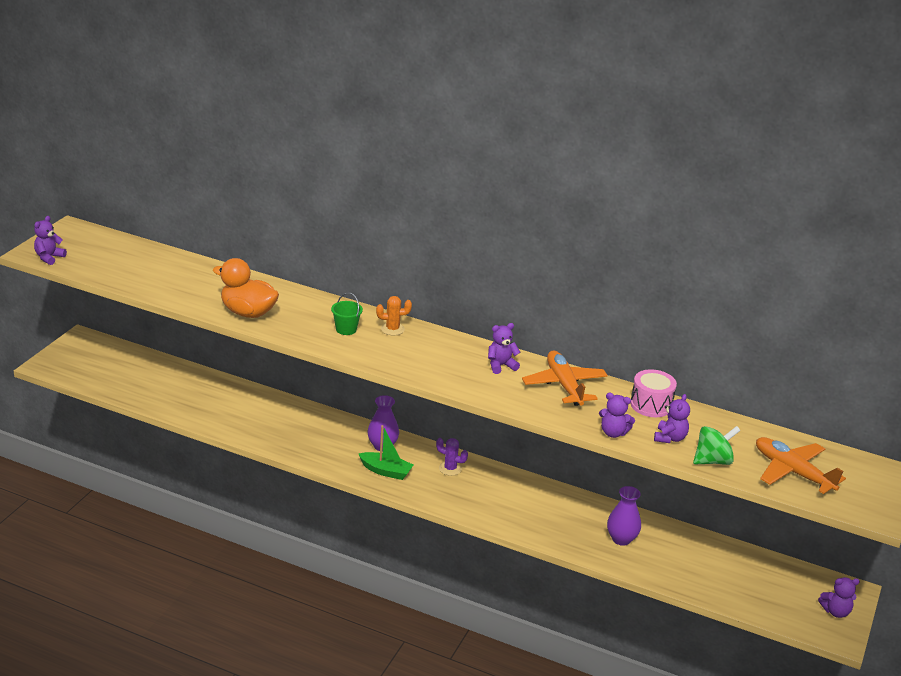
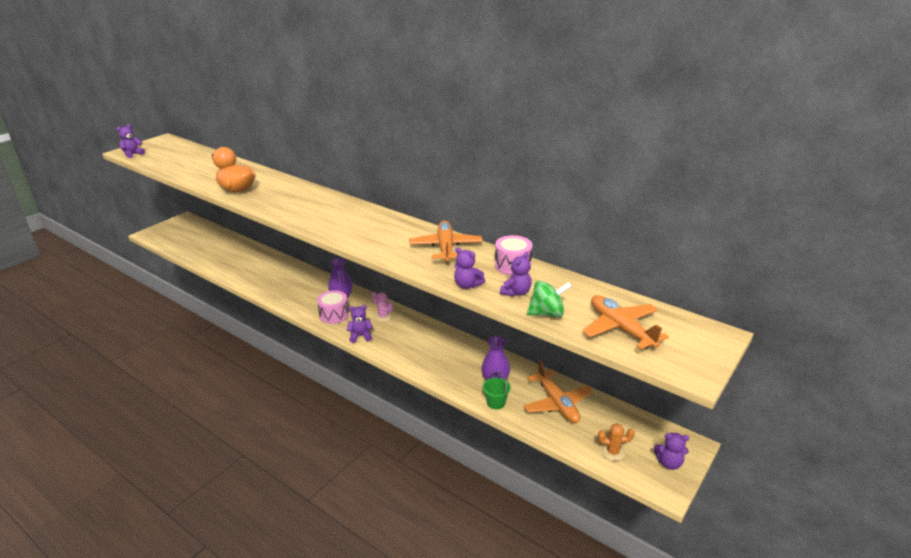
camera: 15 degrees right, 0 degrees up
green bucket [331,293,363,335] -> green bucket moved to [483,372,511,409]
green boat [359,425,413,480] -> pink drum [317,290,349,324]
orange cactus [376,296,412,336] -> orange cactus moved to [598,423,635,461]
purple cactus [436,438,468,476] -> pink cactus [371,292,393,322]
purple teddy bear [488,323,520,374] -> purple teddy bear moved to [347,305,373,343]
none -> orange plane [523,360,593,423]

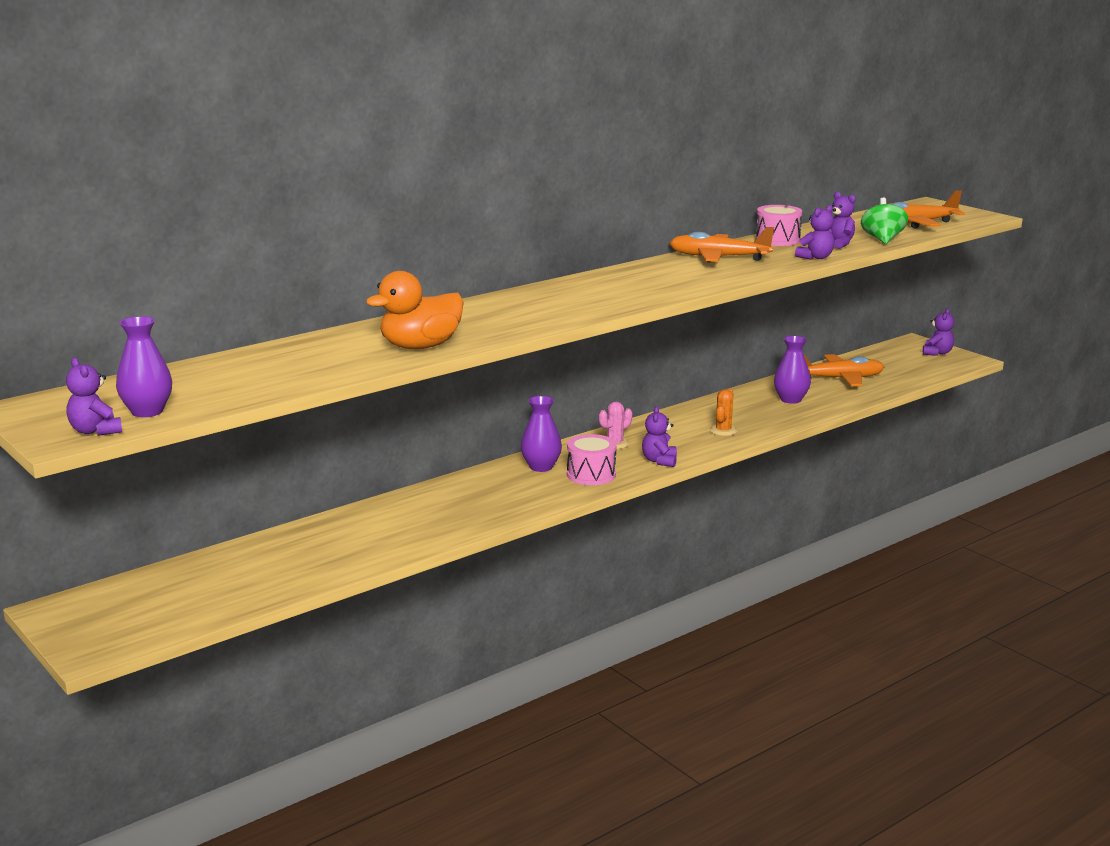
camera: 75 degrees left, 10 degrees down
green bucket [483,372,511,409] -> none
orange cactus [598,423,635,461] -> orange cactus moved to [709,388,738,436]
none -> purple vase [116,316,172,417]

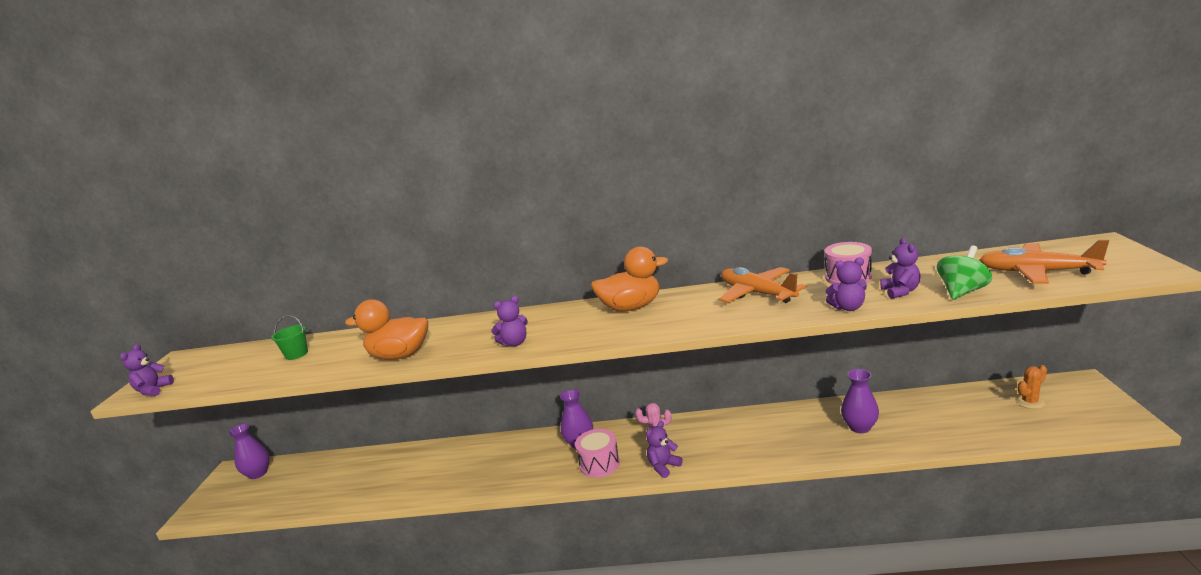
camera: 45 degrees right, 0 degrees up
purple vase [116,316,172,417] -> purple vase moved to [228,423,270,479]
orange cactus [709,388,738,436] -> orange cactus moved to [1015,365,1047,409]
orange plane [803,353,884,386] -> none
purple teddy bear [923,308,954,356] -> purple teddy bear moved to [491,296,528,347]
none -> green bucket [271,315,308,360]
none -> orange duck [591,247,668,312]

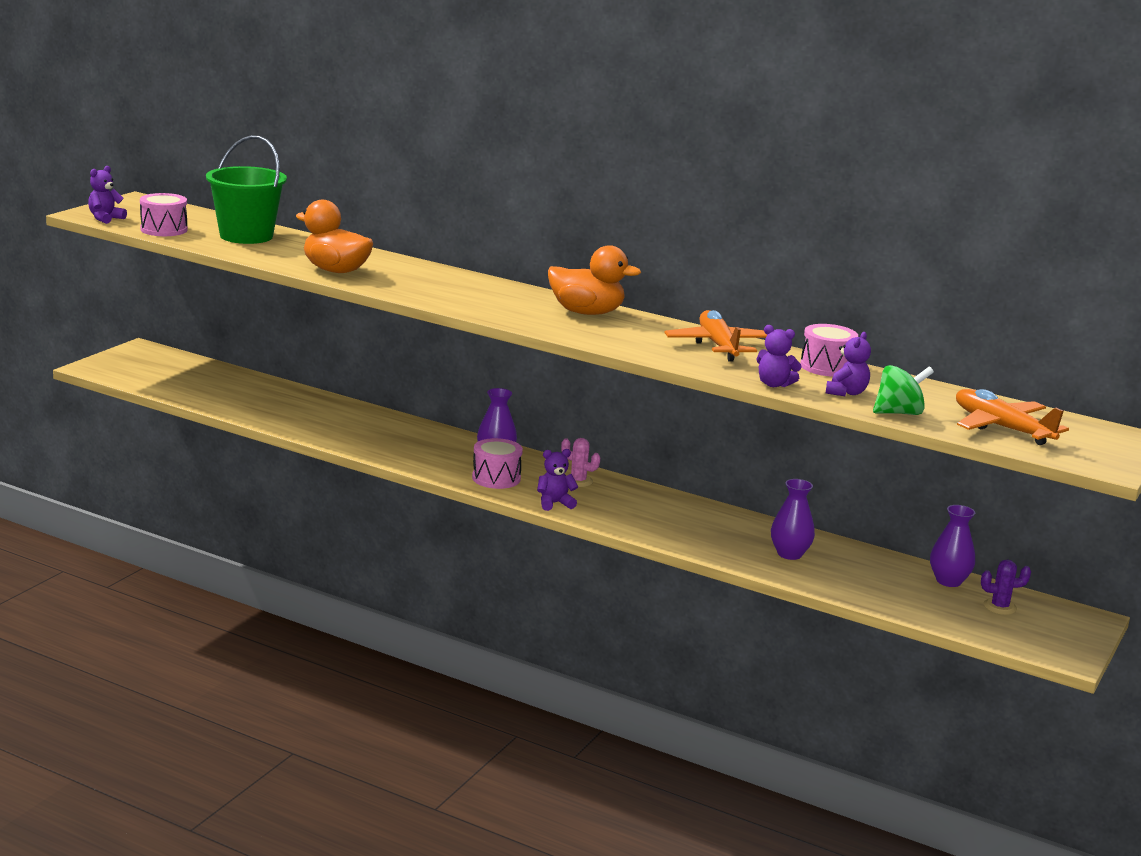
camera: 20 degrees right, 0 degrees up
purple vase [228,423,270,479] -> purple vase moved to [930,505,975,587]
green bucket [271,315,308,360] -> green bucket [206,135,287,244], size x2.18
purple teddy bear [491,296,528,347] -> none
orange cactus [1015,365,1047,409] -> purple cactus [981,560,1031,615]
none -> pink drum [140,193,187,236]

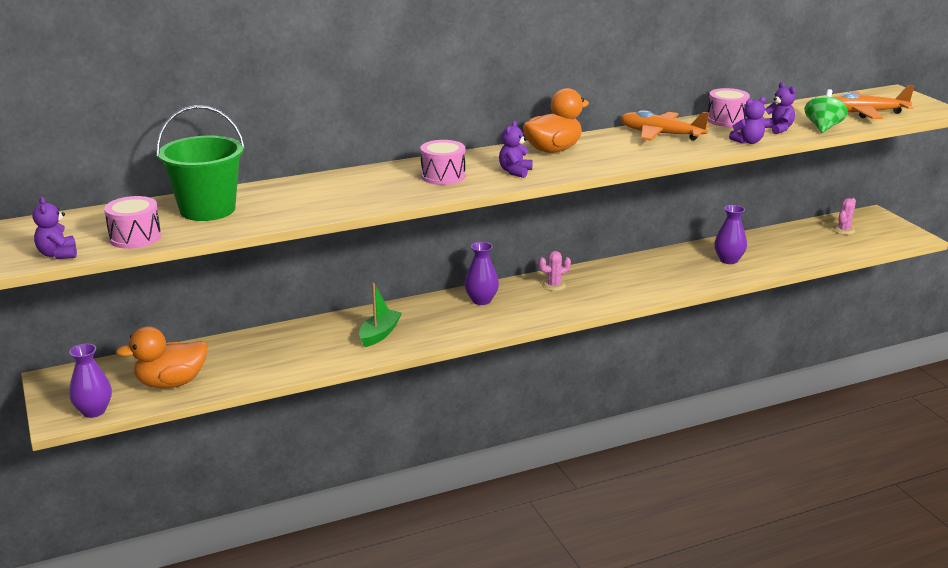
camera: 50 degrees left, 5 degrees up
orange duck [296,200,373,273] -> orange duck moved to [116,326,207,388]
pink drum [472,438,523,489] -> pink drum moved to [420,140,465,185]
purple teddy bear [537,449,578,511] -> purple teddy bear moved to [499,121,533,178]
purple vase [930,505,975,587] -> purple vase moved to [69,344,112,418]
purple cactus [981,560,1031,615] -> pink cactus [833,198,856,235]
none -> green boat [359,283,402,347]

